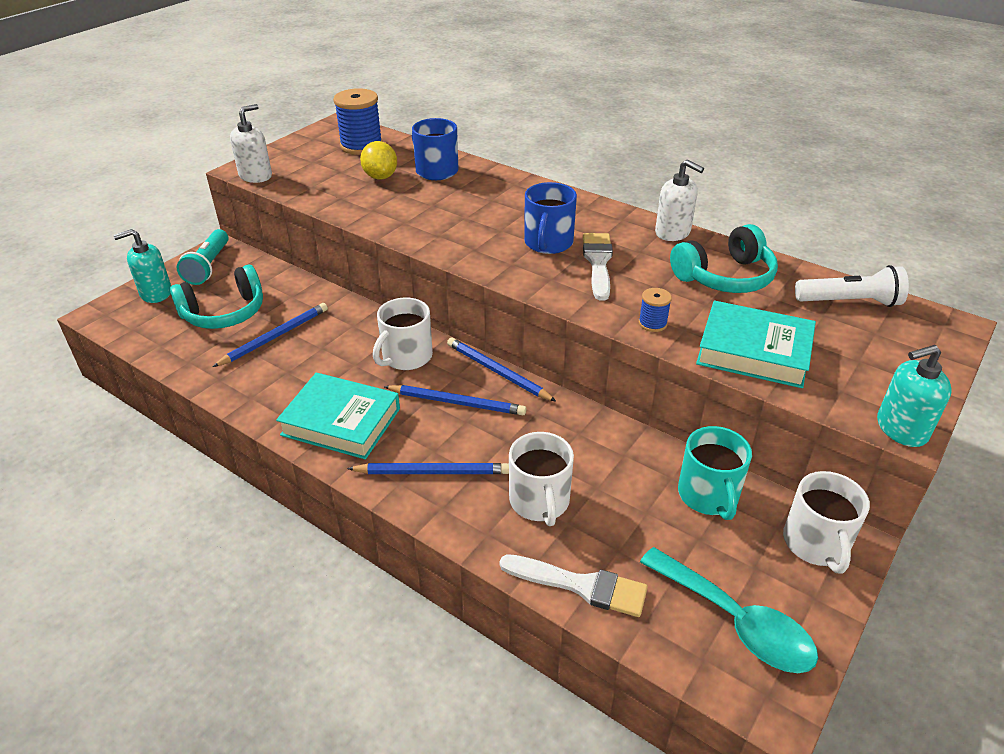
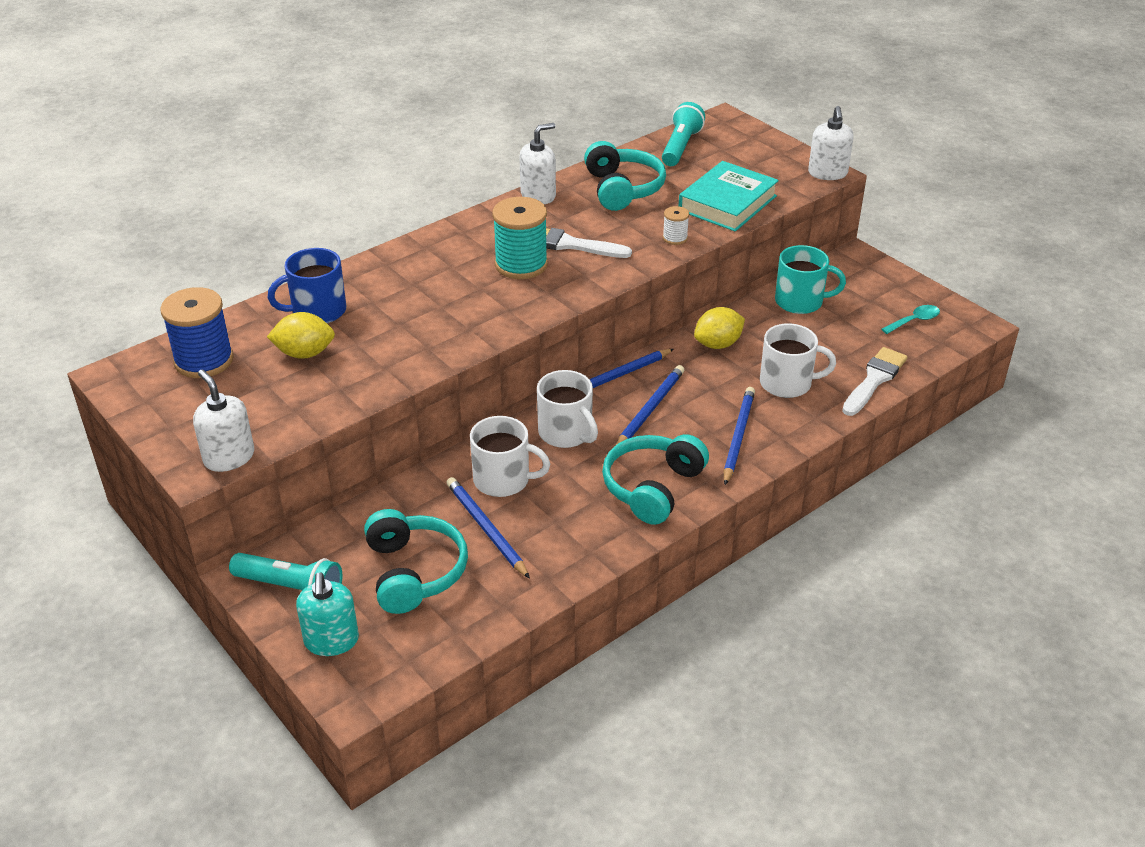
camera: 75 degrees left, 0 degrees up
turquoise book [276,373,400,459] -> turquoise headphones [602,434,709,525]
blue mug [524,182,577,254] -> turquoise spool [492,197,548,279]
blue spool [639,288,672,332] -> white spool [663,206,689,245]
turquoise spoon [640,547,818,673] -> turquoise spoon [881,305,940,334], size x0.52
white mug [783,471,870,574] -> white mug moved to [470,416,550,497]
white flashlight [795,265,909,307] -> turquoise flashlight [662,102,705,166]
turquoise soap dispenser [877,345,952,447] -> white soap dispenser [808,106,854,180]
none -> yellow lemon [694,307,745,349]

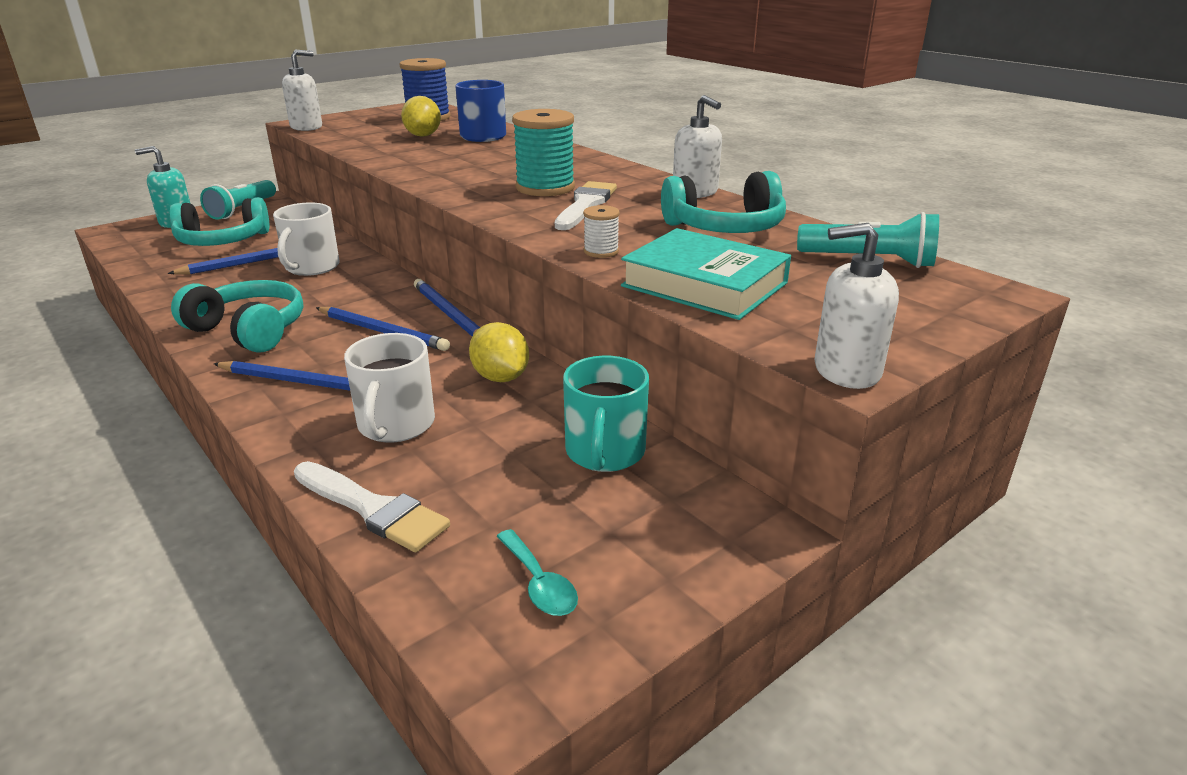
camera: 90 degrees right, 10 degrees down
white mug [537,370,598,448] -> none

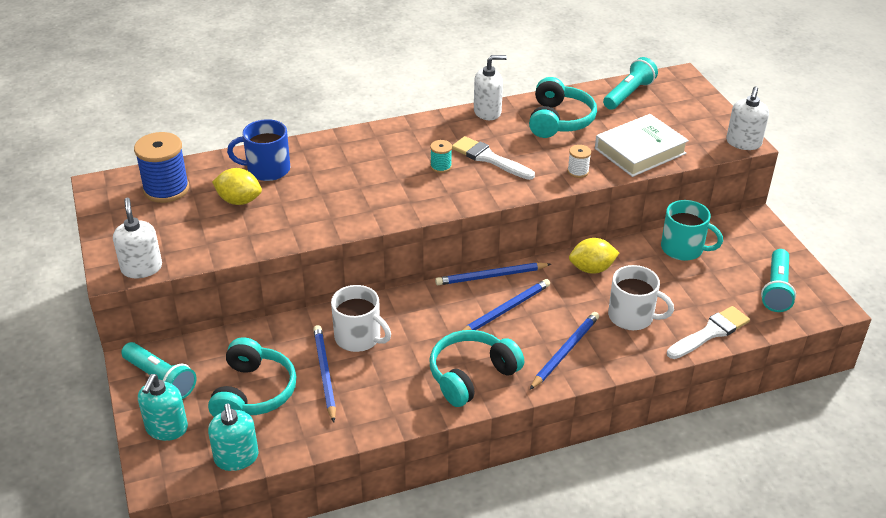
camera: 70 degrees left, 10 degrees up
turquoise spoon [496,529,578,616] -> turquoise flashlight [761,249,796,312]
turquoise spool [512,109,575,196] -> turquoise spool [430,140,452,173], size x0.49
turquoise book [621,228,791,320] -> white book [595,114,689,177]
none -> turquoise soap dispenser [208,404,258,471]

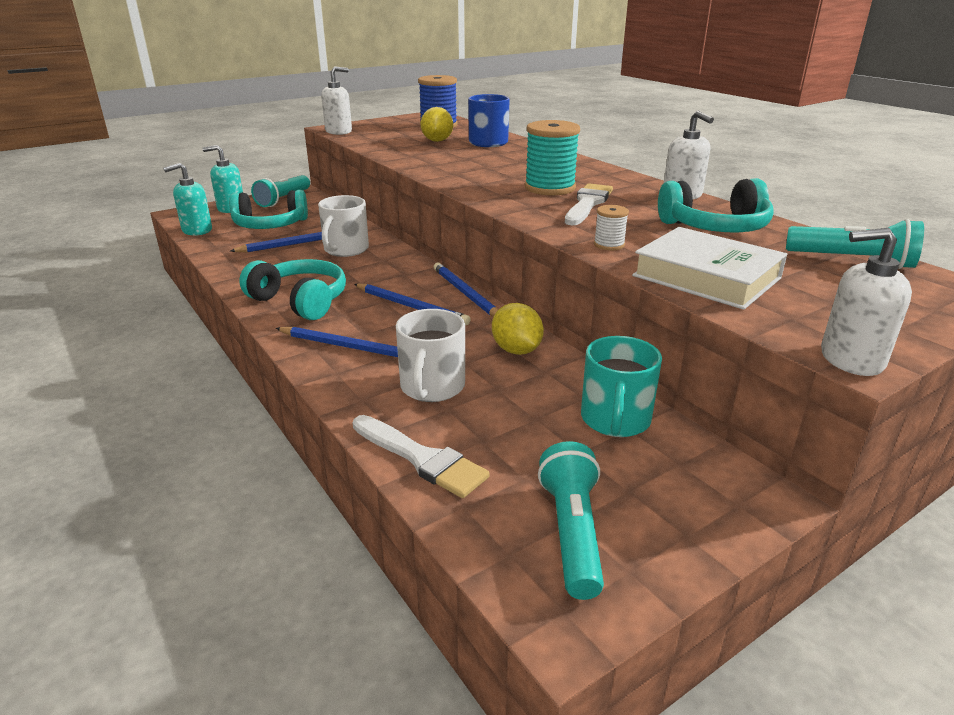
camera: 75 degrees right, 10 degrees down
turquoise spool [430,140,452,173] -> turquoise spool [525,120,580,196], size x2.06
turquoise flashlight [761,249,796,312] -> turquoise flashlight turned 90 degrees clockwise [538,441,604,600]

